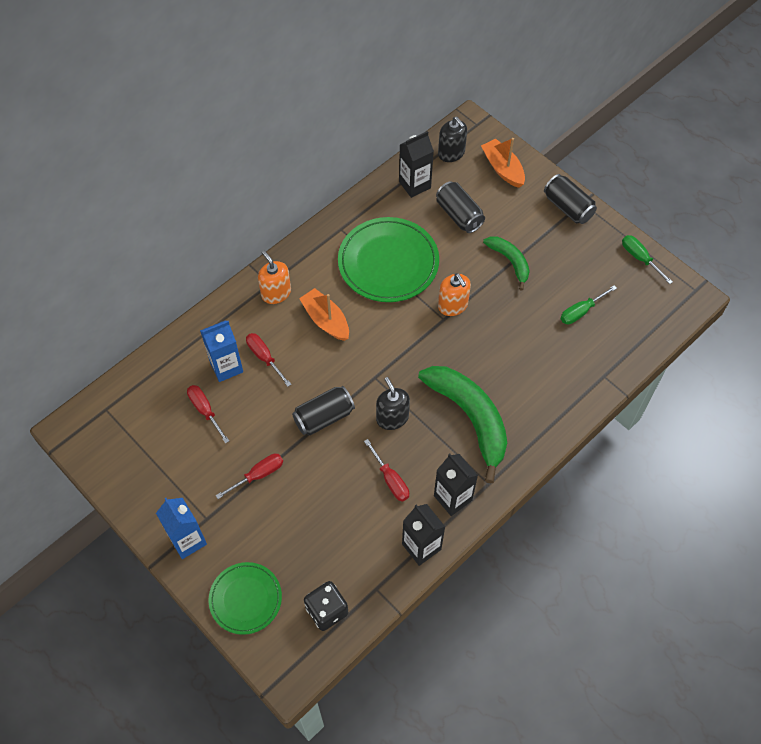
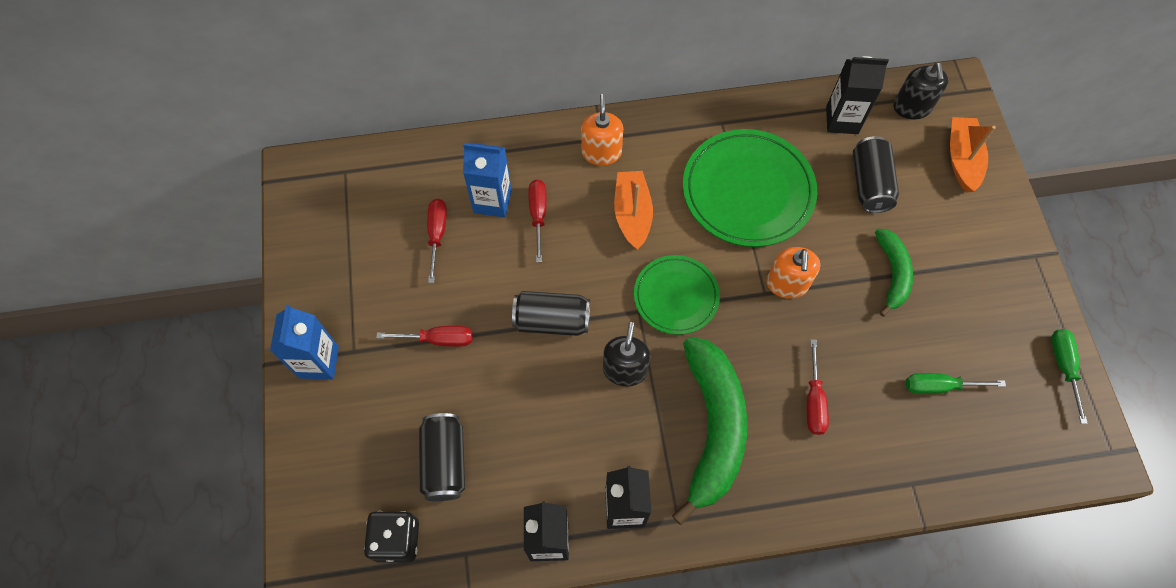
camera: 35 degrees right, 5 degrees up
green plate [209,562,282,635] -> green plate moved to [634,255,720,335]
red screwdriver [364,439,409,501] -> red screwdriver moved to [807,339,829,435]
black can [544,174,597,224] -> black can moved to [419,413,465,501]

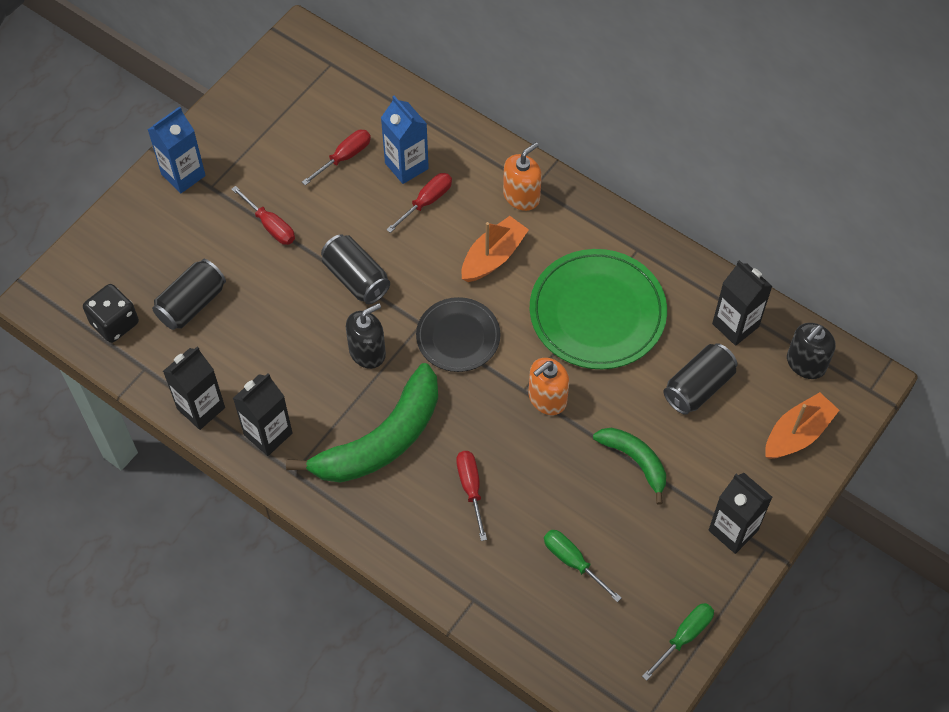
camera: 45 degrees right, 5 degrees down
green plate [634,255,720,335] -> black plate [416,297,501,372]
red screwdriver [807,339,829,435] -> red screwdriver turned 120 degrees clockwise [456,451,487,541]
green banana [875,228,913,317] -> green banana turned 90 degrees counterclockwise [593,428,666,505]
none -> black carton [709,473,772,554]

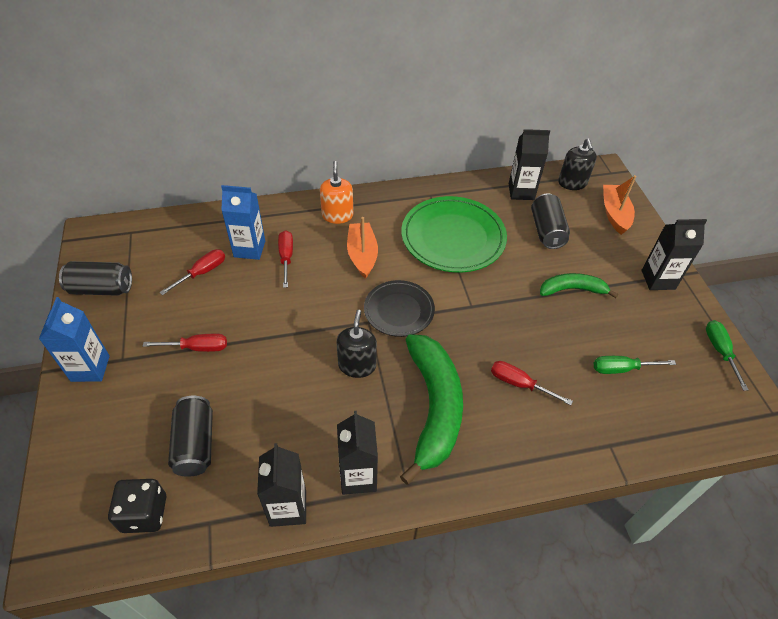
camera: 50 degrees left, 10 degrees down
red screwdriver [302,130,371,185] -> red screwdriver turned 45 degrees clockwise [159,249,225,295]
black can [321,234,390,304] -> black can moved to [59,261,132,296]
orange soap dispenser [529,358,569,415] -> none

